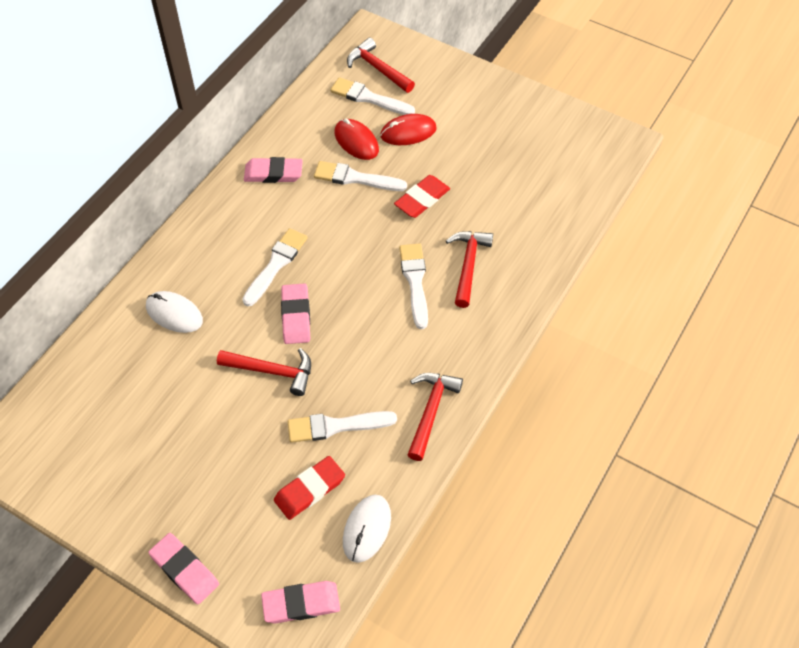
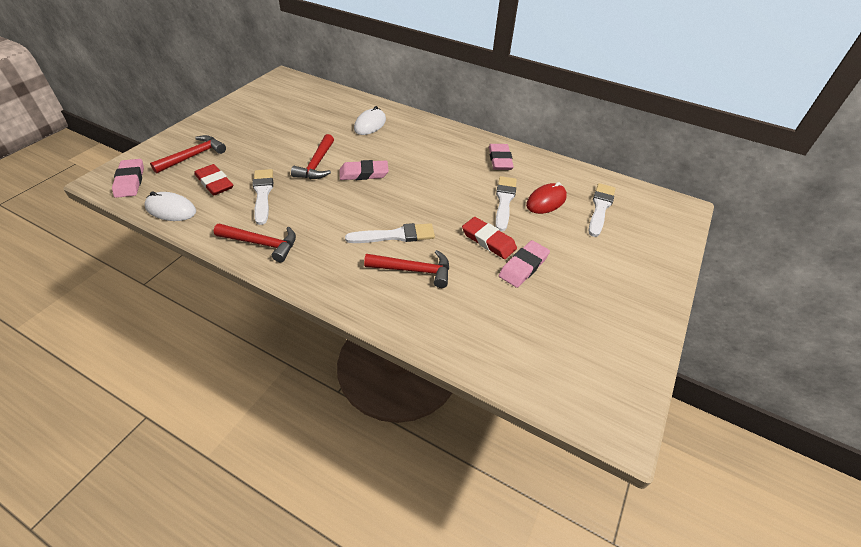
camera: 85 degrees right, 10 degrees down
pink eraser [148,533,219,605] -> pink eraser moved to [499,240,550,288]
white brush [242,228,307,306] -> none
red hammer [347,38,415,93] -> red hammer moved to [150,135,226,174]
red mouse [380,114,437,145] -> none

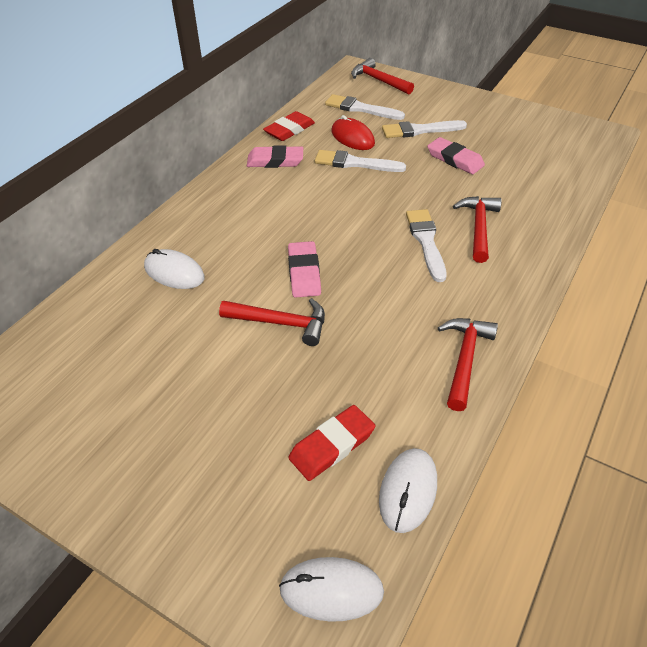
camera: 85 degrees left, 0 degrees up
pink eraser [112,159,144,198] -> white mouse [279,557,384,622]
red hammer [150,135,226,174] -> red hammer moved to [351,58,414,94]
white brush [252,169,273,225] -> white brush moved to [382,120,467,138]
red eraser [462,217,517,259] -> red eraser moved to [263,111,315,141]

